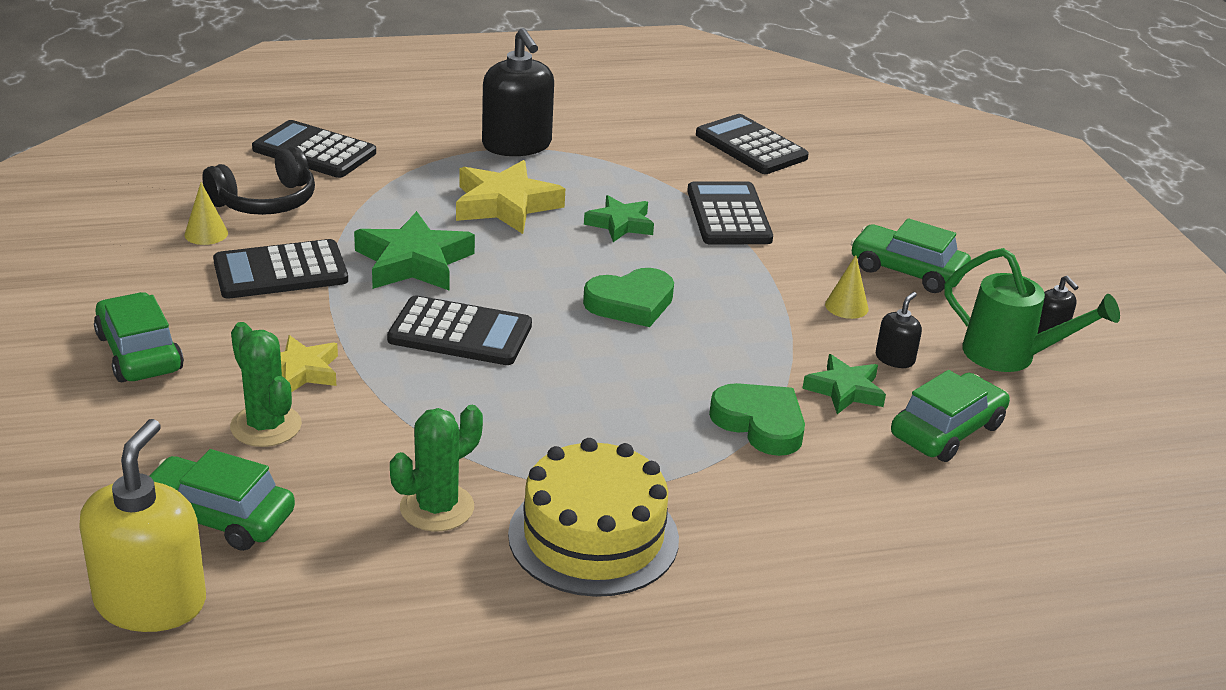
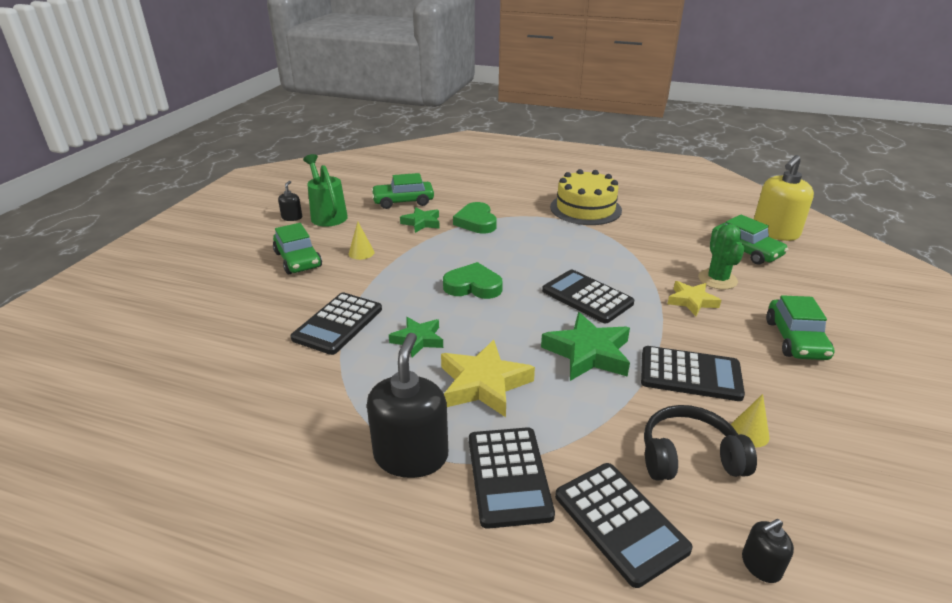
camera: 145 degrees left, 0 degrees up
green cactus [390,405,483,531] -> none
black calculator [696,114,809,174] -> black calculator moved to [469,427,555,529]
black soap dispenser [876,292,922,368] -> black soap dispenser moved to [742,519,794,583]

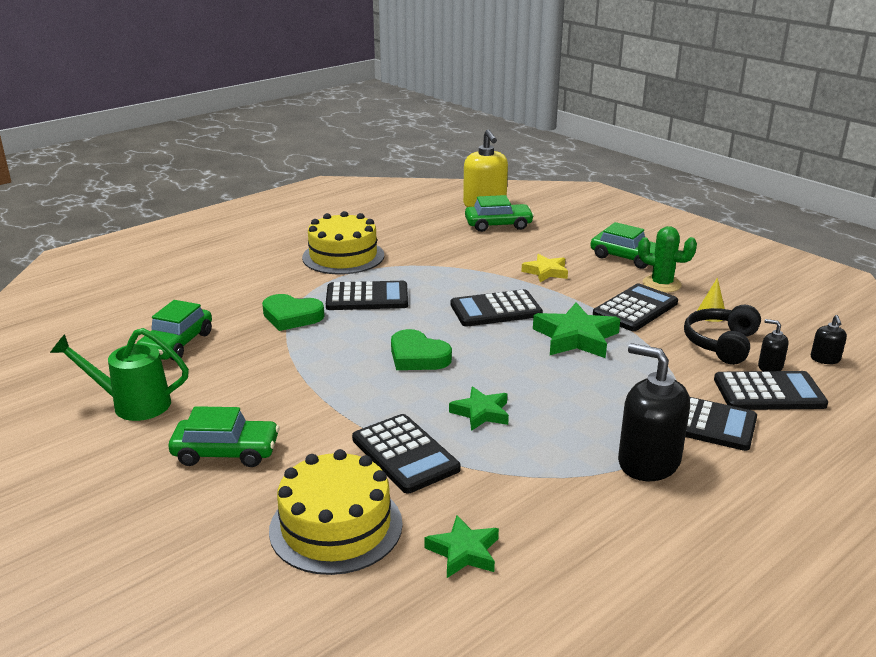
camera: 60 degrees left, 5 degrees down
black soap dispenser [278,181,302,221] -> black soap dispenser moved to [758,319,789,371]
yellow cone [349,222,374,260] -> none
green star [400,207,440,233] -> green star moved to [425,515,499,578]
yellow star [441,340,535,417] -> none
green heart [443,262,503,299] -> green heart turned 90 degrees counterclockwise [391,329,452,370]
green cactus [698,224,744,290] -> green cactus moved to [638,226,697,293]
none -> yellow cake [269,449,403,575]
none -> black calculator [326,281,408,310]

